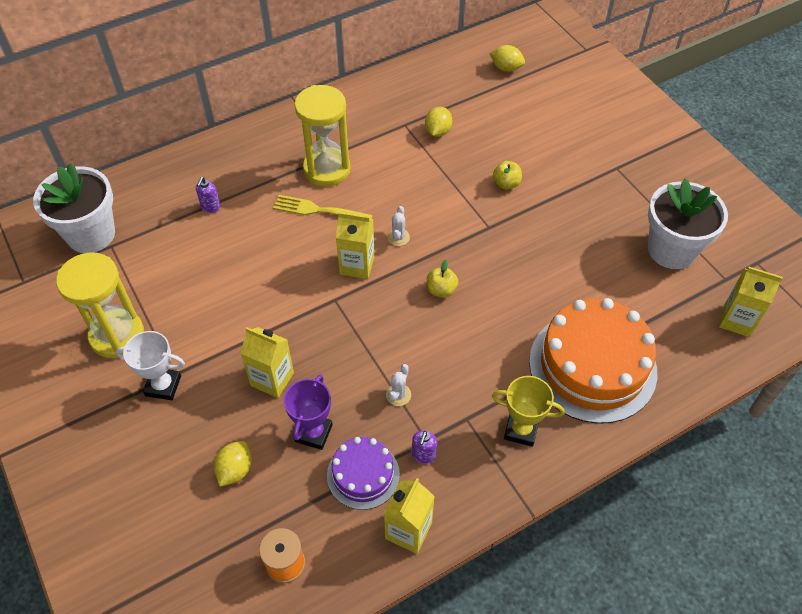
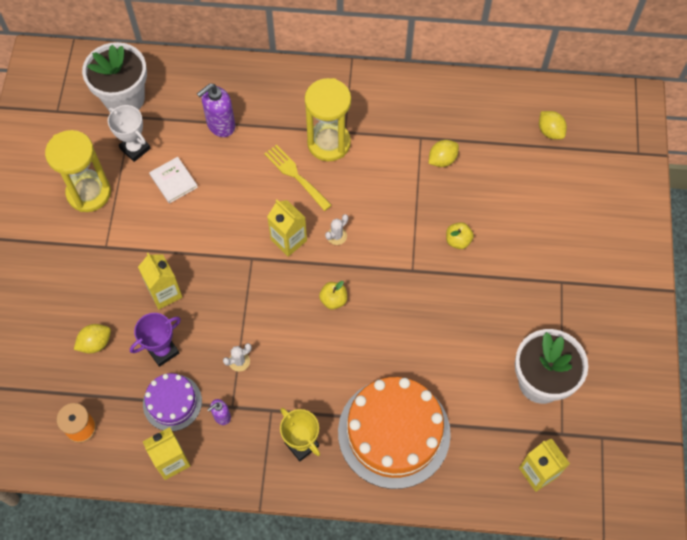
camera: 35 degrees right, 10 degrees up
white trophy [116,331,185,400] -> white trophy moved to [108,105,151,162]
purple soap dispenser [196,177,221,213] -> purple soap dispenser [197,83,235,137], size x1.83
none -> white book [149,157,198,203]

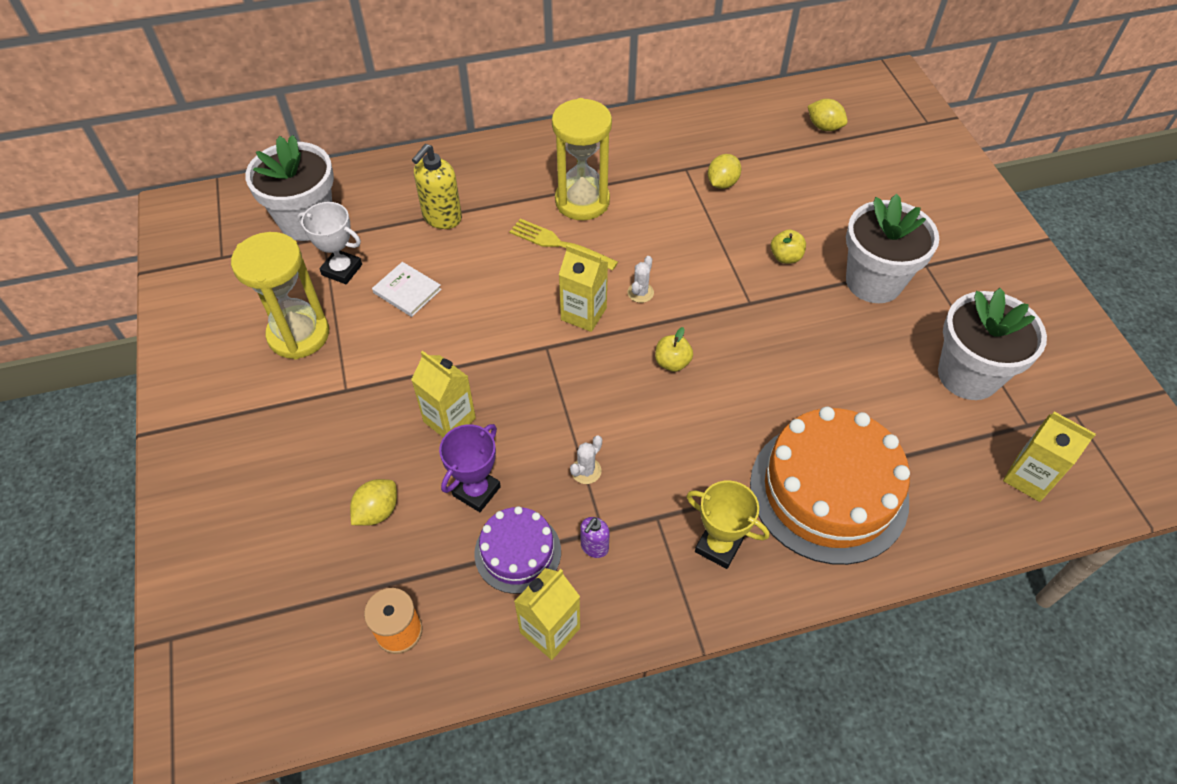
camera: 20 degrees left, 10 degrees down
purple soap dispenser [197,83,235,137] -> yellow soap dispenser [412,144,462,229]
none -> white flower pot [846,194,939,303]

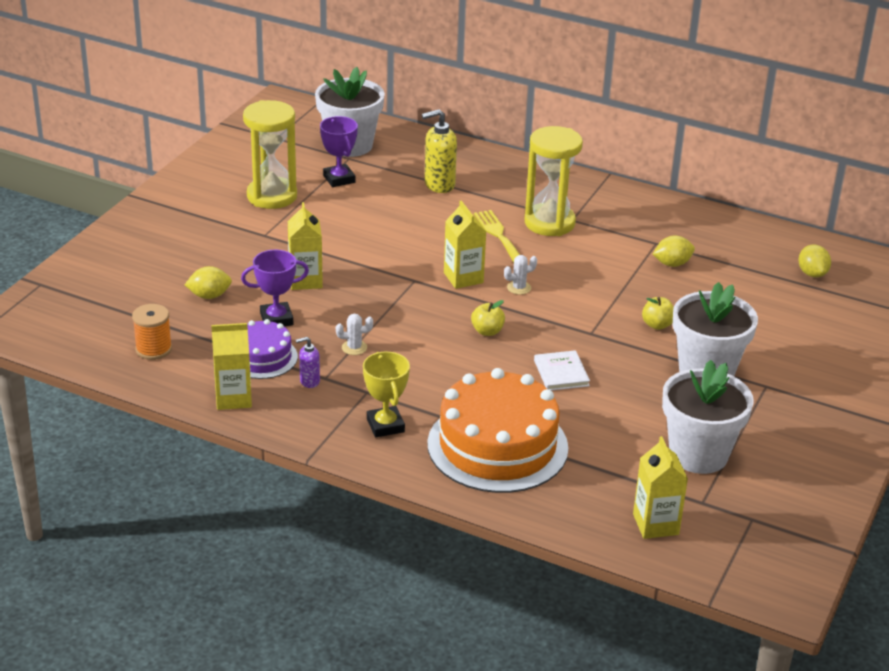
camera: 40 degrees right, 20 degrees down
white trophy [297,202,362,284] -> purple trophy [320,116,358,187]
white book [372,262,442,317] -> white book moved to [534,350,590,391]

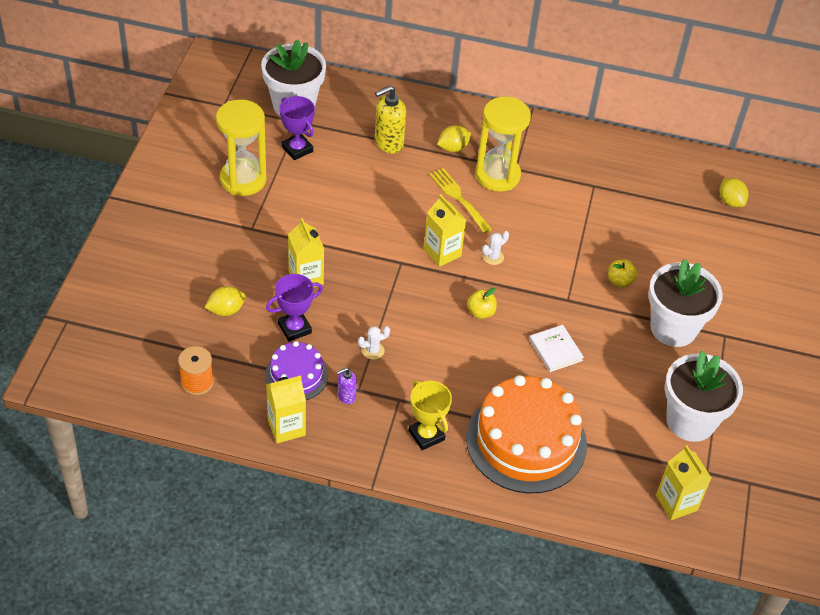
camera: 15 degrees left, 15 degrees up
yellow lemon [653,235,695,267] -> yellow lemon moved to [437,125,471,152]

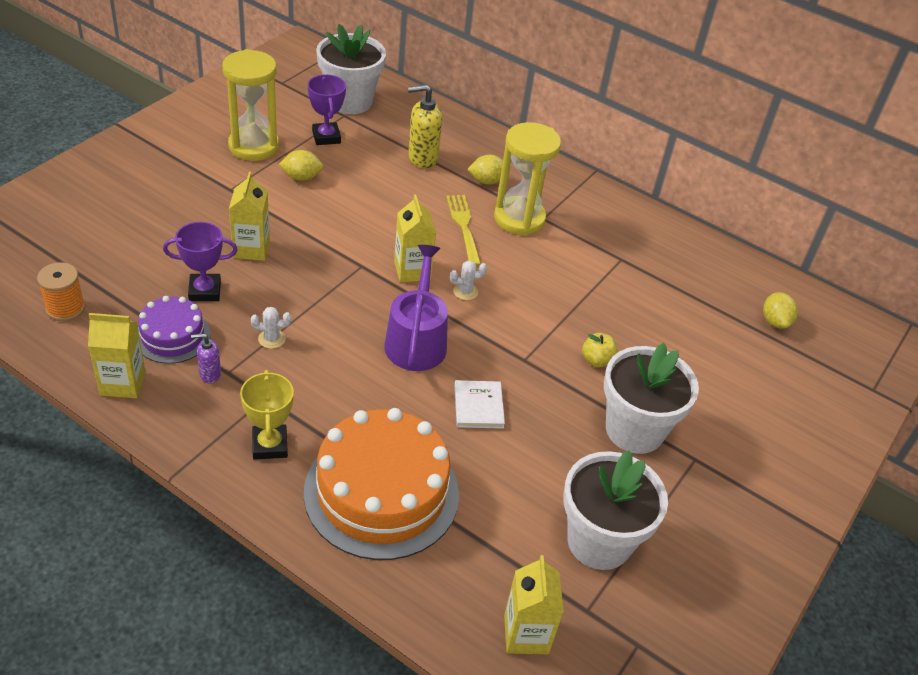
camera: 20 degrees right, 5 degrees down
yellow lemon [204,286,246,316] -> yellow lemon moved to [279,150,323,181]
yellow apple [467,288,497,319] -> purple watering can [384,245,448,371]

